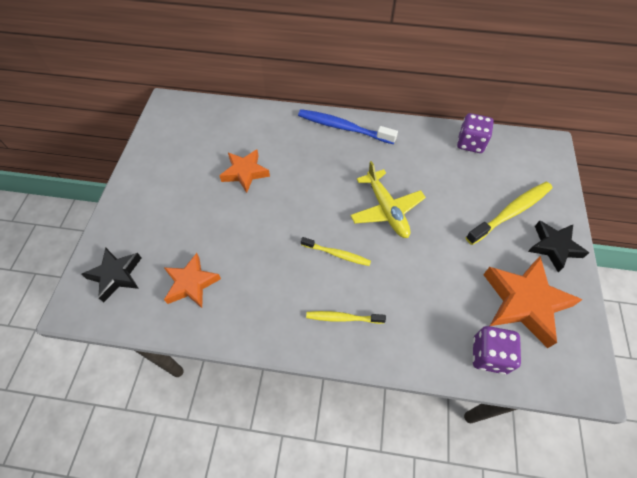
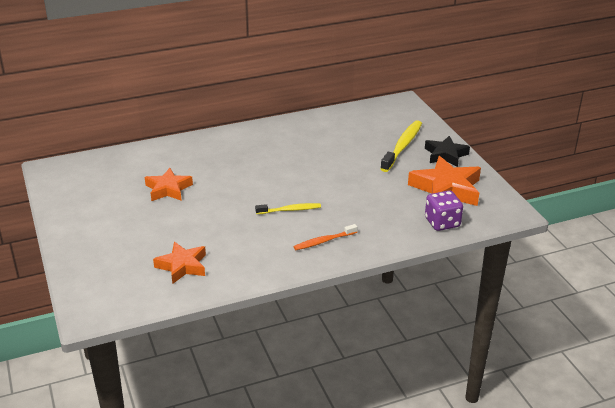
camera: 30 degrees left, 25 degrees down
black star [81,248,141,302] -> none
blue toothbrush [298,109,398,144] -> none
yellow toothbrush [306,311,386,324] -> orange toothbrush [294,224,357,250]
yellow plane [350,161,426,238] -> none
purple dice [457,113,494,153] -> none

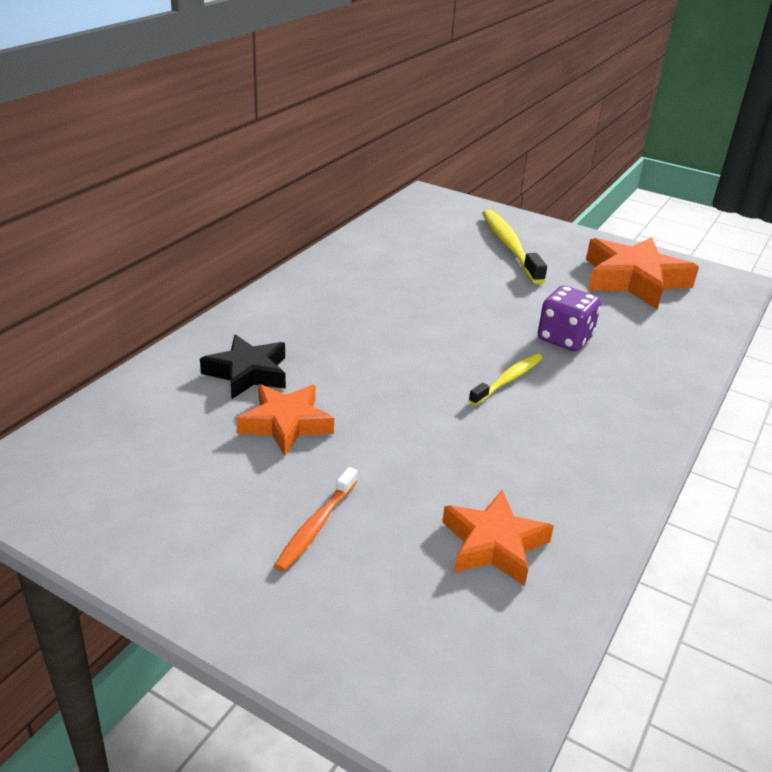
camera: 40 degrees left, 0 degrees up
orange toothbrush [294,224,357,250] -> orange toothbrush moved to [274,467,358,572]
black star [425,136,470,167] -> black star moved to [200,334,286,399]
purple dice [425,190,463,231] -> purple dice moved to [538,286,601,352]

